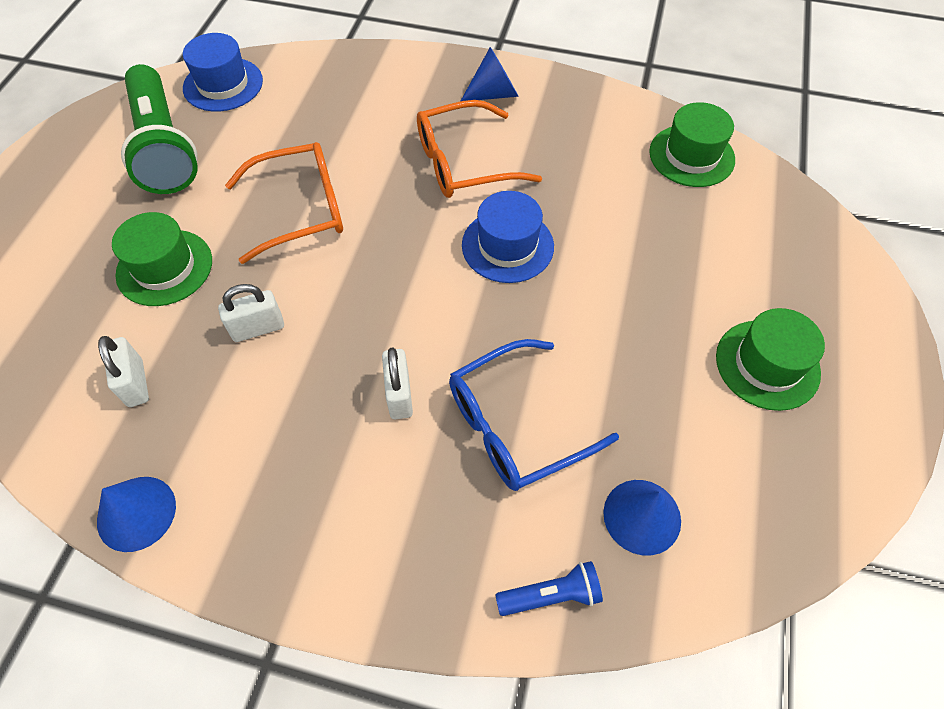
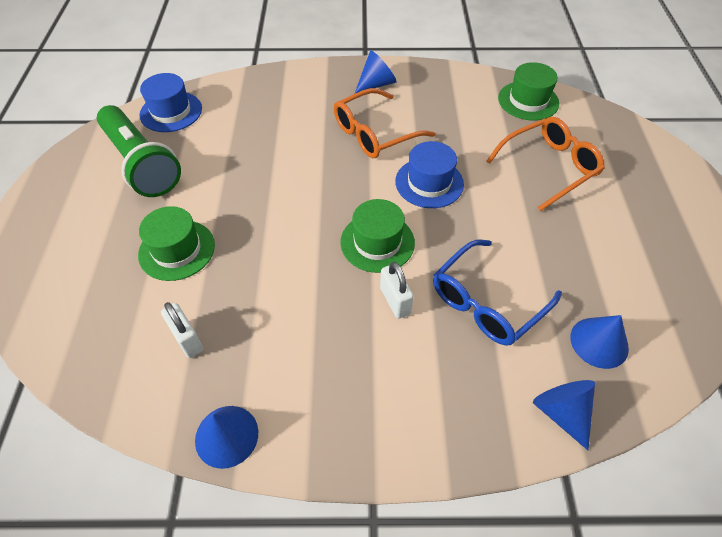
camera: 15 degrees left, 5 degrees down
white padlock [218,284,284,342] -> none
orange glasses [225,142,343,264] -> orange glasses moved to [486,117,605,211]
blue flashlight [495,561,603,616] -> blue cone [533,380,595,450]
green hat [716,308,825,411] -> green hat moved to [340,199,415,273]

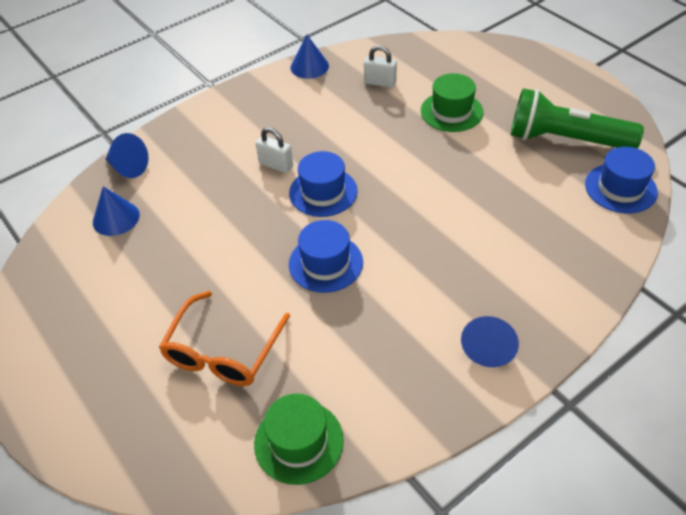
camera: 145 degrees right, 5 degrees down
orange glasses [334,88,435,158] -> none
green hat [340,199,415,273] -> blue hat [289,151,358,217]
blue glasses [433,239,562,346] -> none

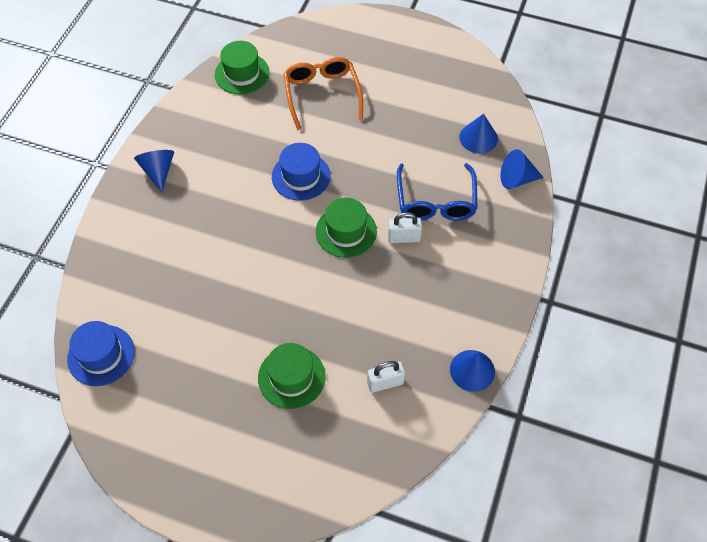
camera: 145 degrees right, 10 degrees up
blue hat [289,151,358,217] -> green hat [316,198,377,258]
green flashlight [511,88,644,149] -> none
none -> blue glasses [397,163,478,221]

